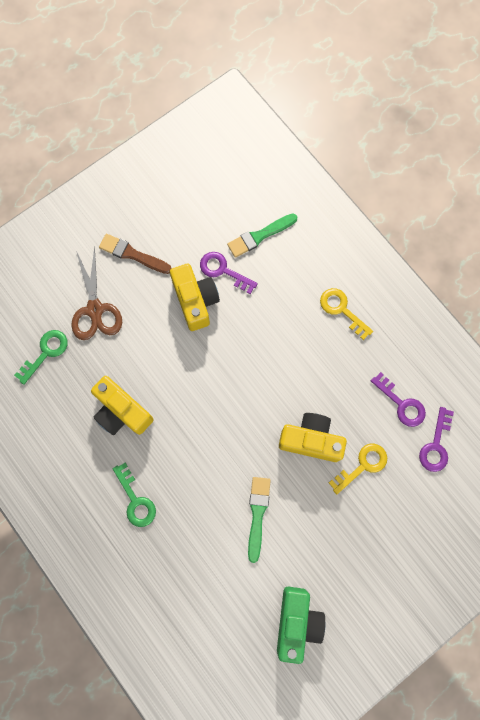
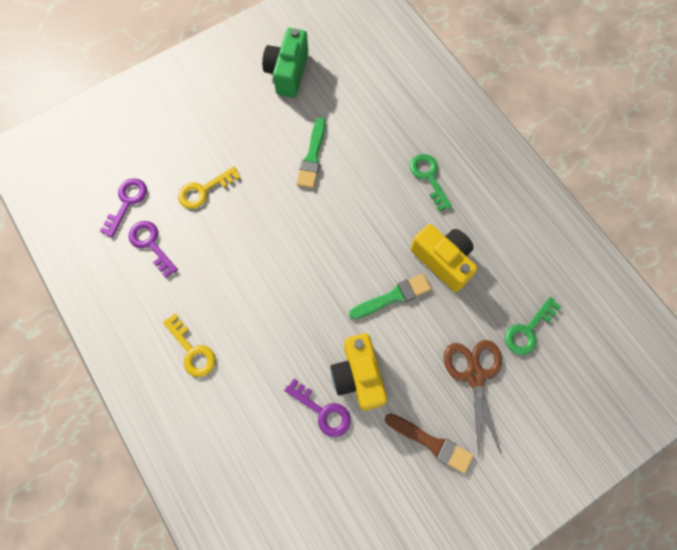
camera: 175 degrees left, 5 degrees down
green brush [227,214,297,258] -> green brush moved to [349,273,431,320]
yellow camera [279,413,347,462] -> none

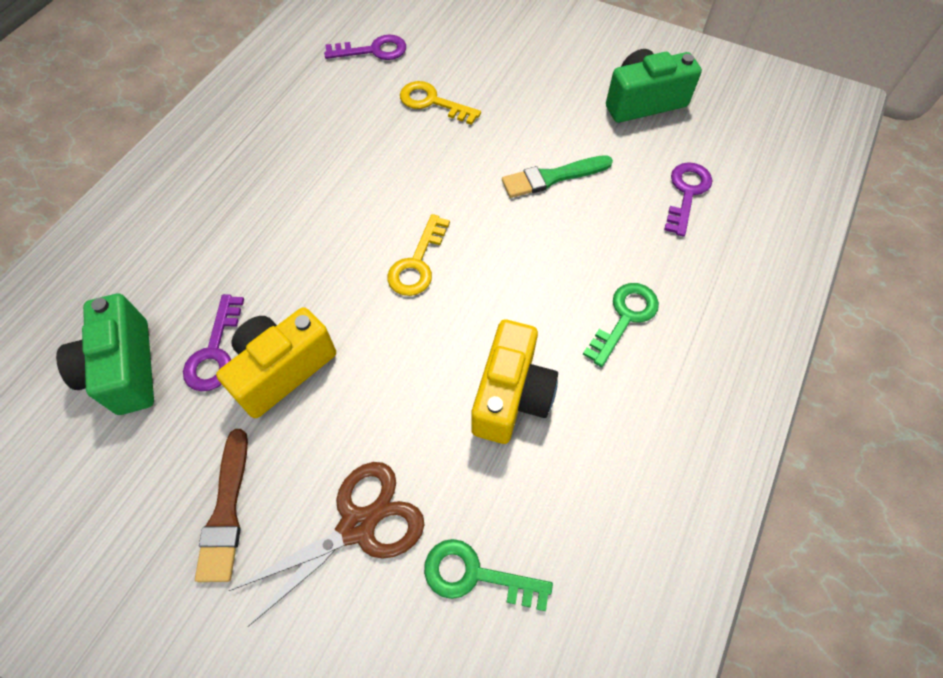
camera: 60 degrees right, 10 degrees down
purple key [129,221,178,278] -> purple key moved to [664,162,712,237]
yellow key [163,314,215,377] -> yellow key moved to [387,214,450,296]
green brush [349,273,431,320] -> none
none -> green camera [56,294,154,415]

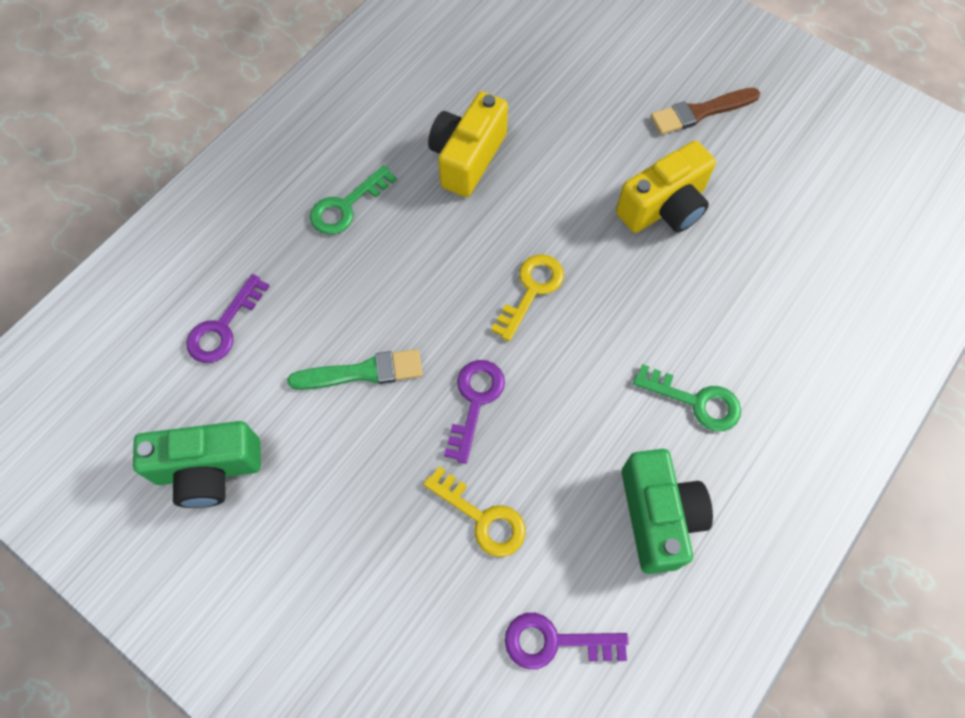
camera: 170 degrees left, 5 degrees up
green camera [56,294,154,415] -> green camera moved to [622,449,713,574]
purple key [183,294,244,391] -> purple key moved to [444,360,505,464]
brown brush [195,429,248,582] -> brown brush turned 120 degrees counterclockwise [651,88,760,135]
brown scissors [229,462,425,627] -> none
green key [424,539,553,611] -> green key moved to [633,364,741,431]

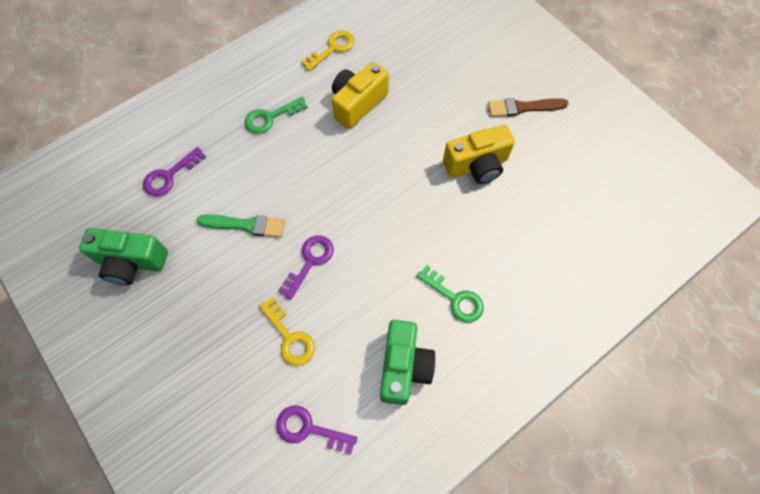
camera: 15 degrees right, 0 degrees up
yellow key [491,254,564,342] -> yellow key moved to [301,30,354,71]

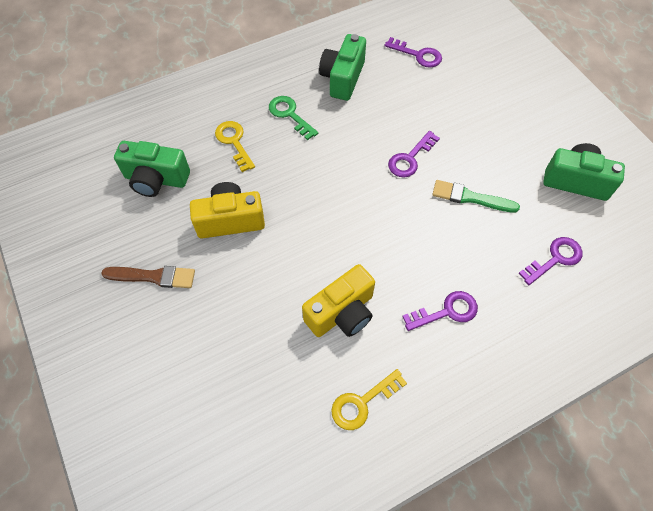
camera: 170 degrees left, 5 degrees down
green key [245,97,308,134] -> purple key [402,291,478,331]
yellow key [259,297,315,366] -> yellow key moved to [215,121,255,172]
none -> green camera [114,141,190,197]

